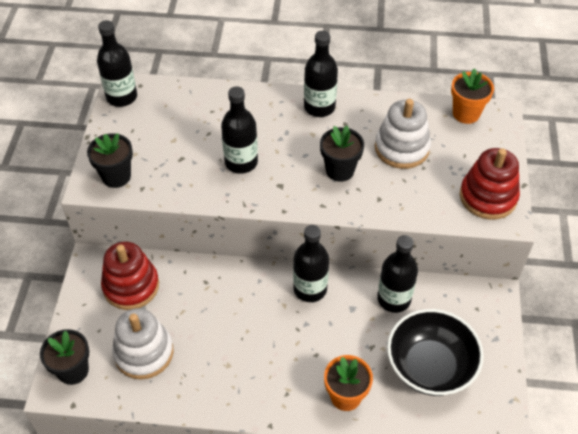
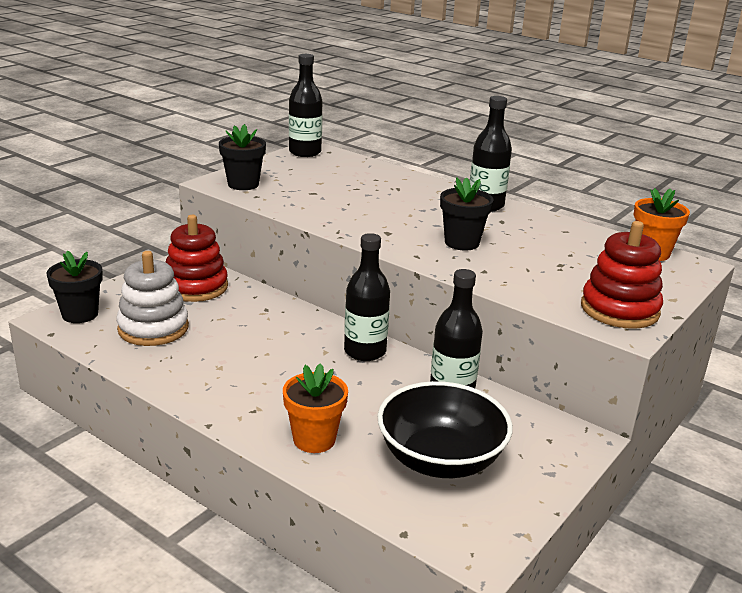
camera: 30 degrees right, 25 degrees down
black bottle [221,86,258,174] -> none
white stacking toy [375,99,431,169] -> none

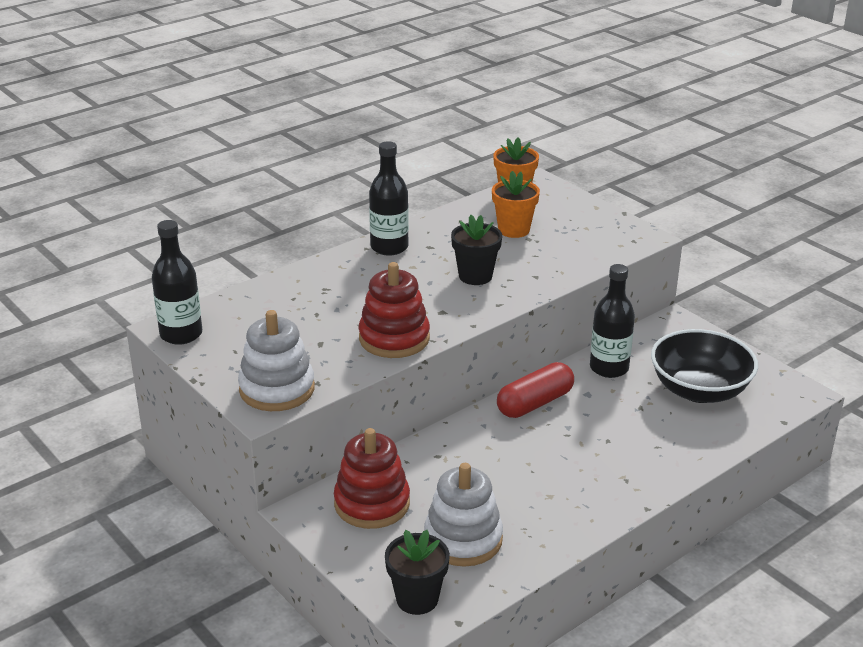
camera: 75 degrees left, 5 degrees up
black flower pot [219,124,266,190] -> white stacking toy [238,310,315,411]
orange flower pot [283,363,348,453] -> orange flower pot moved to [492,171,540,238]
black bottle [344,233,390,361] -> red capsule [497,362,574,418]
red stacking toy [581,221,663,329] -> red stacking toy moved to [358,262,430,358]

